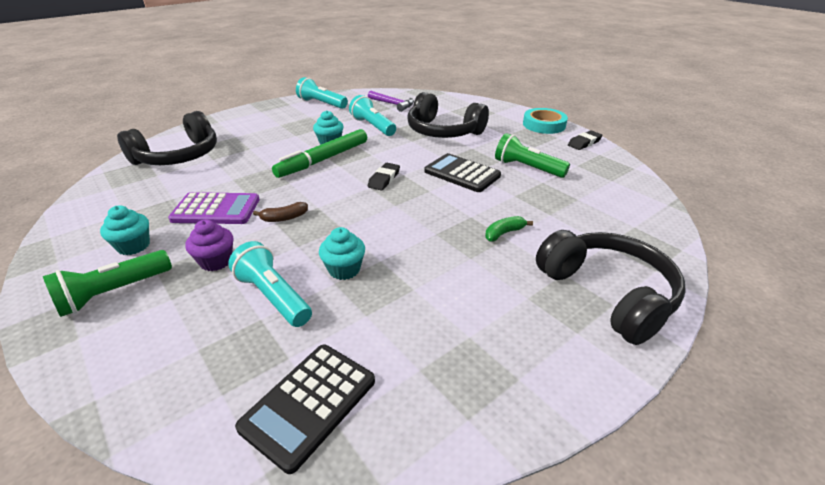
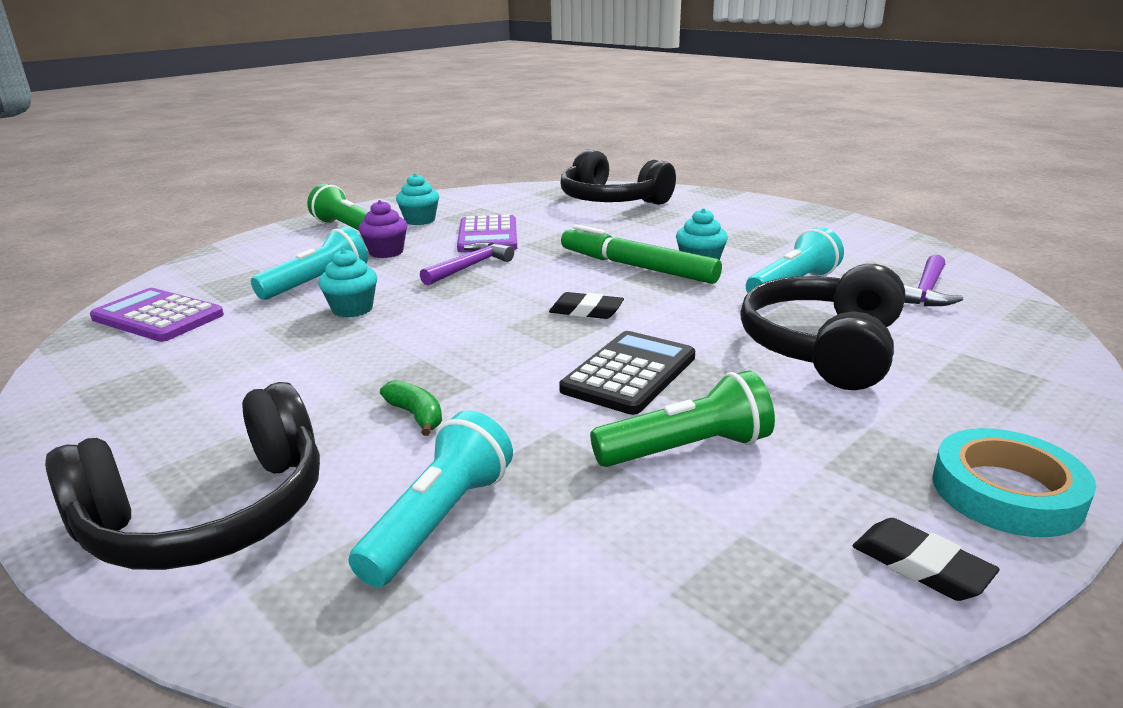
camera: 85 degrees right, 10 degrees down
black calculator [235,345,375,474] -> purple calculator [90,288,224,342]
brown banana [253,202,308,222] -> purple hammer [420,242,514,286]
turquoise flashlight [296,77,348,109] -> turquoise flashlight moved to [349,410,513,587]
green flashlight [495,133,570,178] -> green flashlight turned 45 degrees clockwise [590,370,775,467]

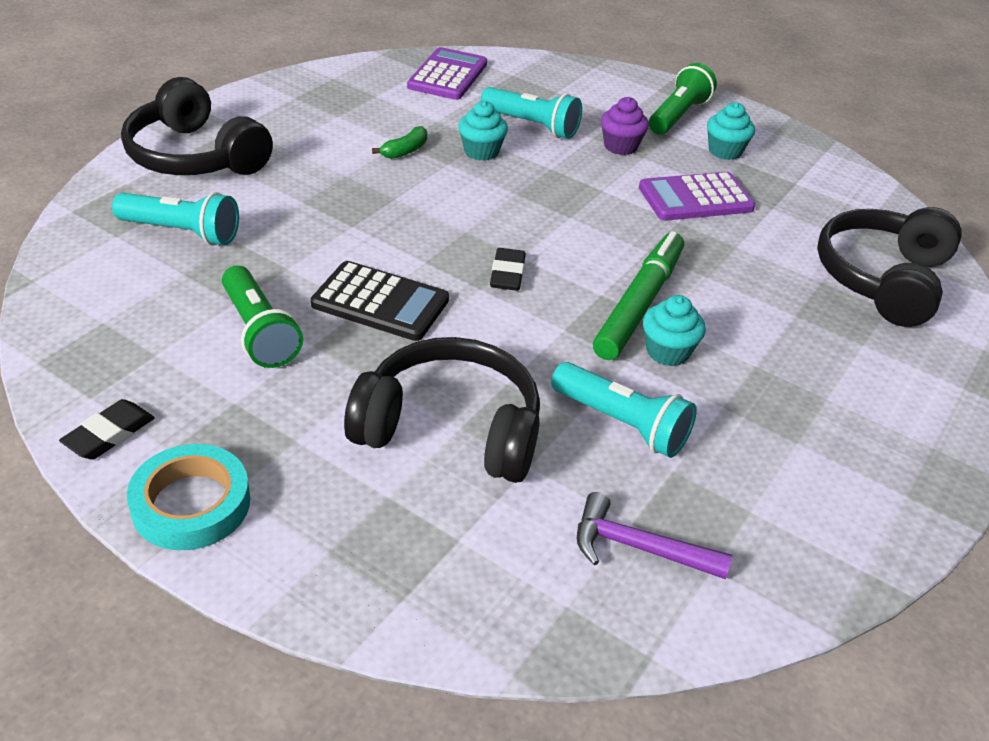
camera: 75 degrees right, 15 degrees up
green banana [380,380,442,436] -> green banana moved to [372,126,427,159]
purple hammer [420,242,514,286] -> none

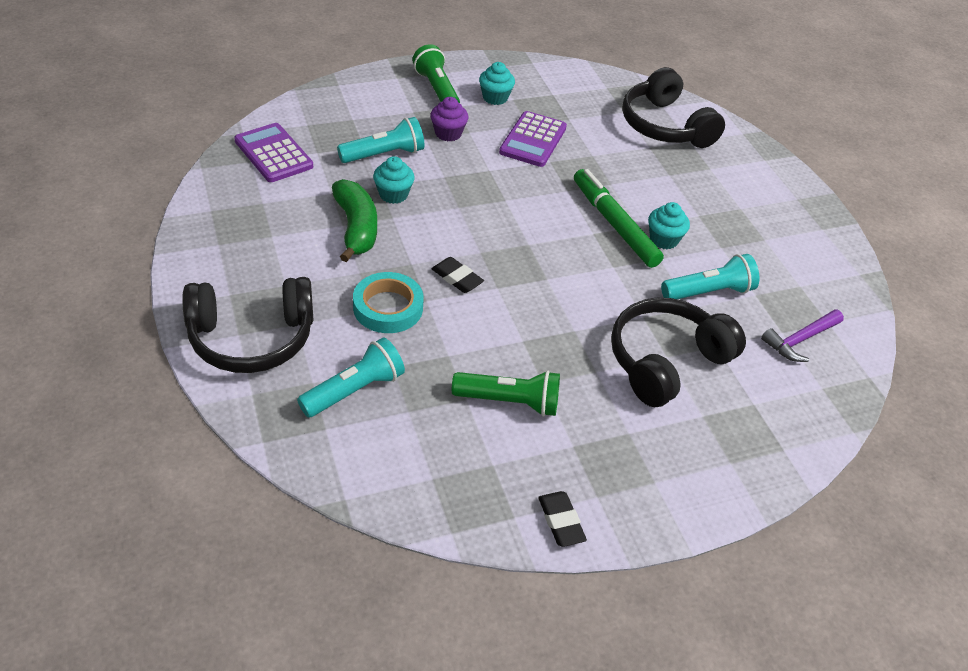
camera: 55 degrees left, 5 degrees up
turquoise tape [127,444,250,550] -> turquoise tape moved to [353,272,424,333]
black calculator [311,261,449,341] -> none
green banana [372,126,427,159] -> green banana [332,179,377,262], size x1.95
black eraser [490,248,526,291] -> black eraser moved to [431,257,484,293]

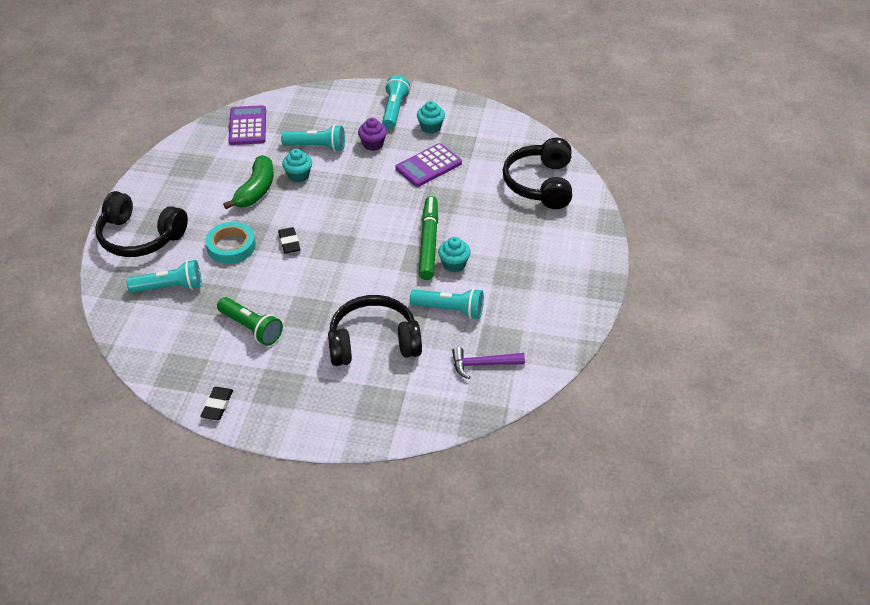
camera: 35 degrees right, 0 degrees up
green flashlight [413,44,460,103] -> turquoise flashlight [382,75,410,129]

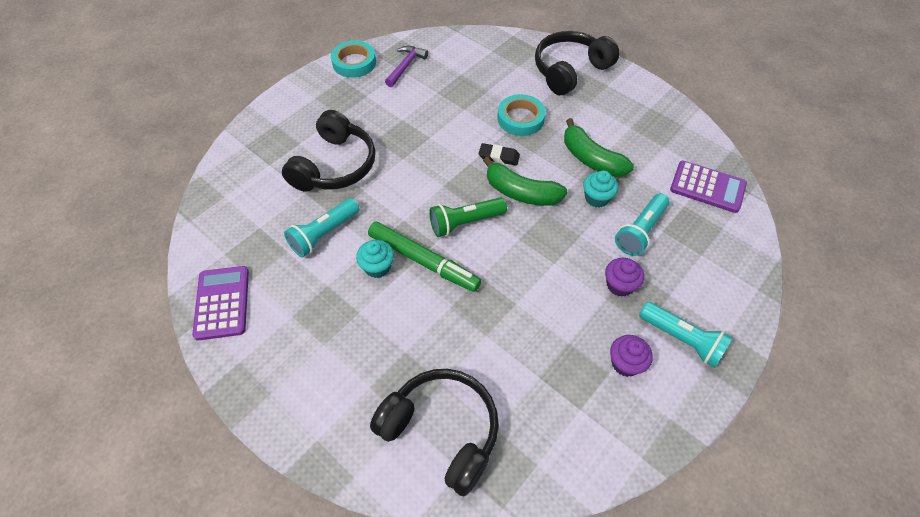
camera: 120 degrees right, 10 degrees up
turquoise flashlight [127,260,202,293] -> none
black eraser [200,387,233,420] -> turquoise tape [331,40,376,78]
green flashlight [217,297,283,346] -> green flashlight moved to [429,197,507,237]
purple calculator [396,143,462,187] -> purple calculator moved to [192,266,249,340]
turquoise cupcake [417,101,445,134] -> purple cupcake [610,335,653,377]
purple hammer [452,347,525,379] -> purple hammer moved to [385,46,428,87]
none -> green banana [483,157,567,206]

